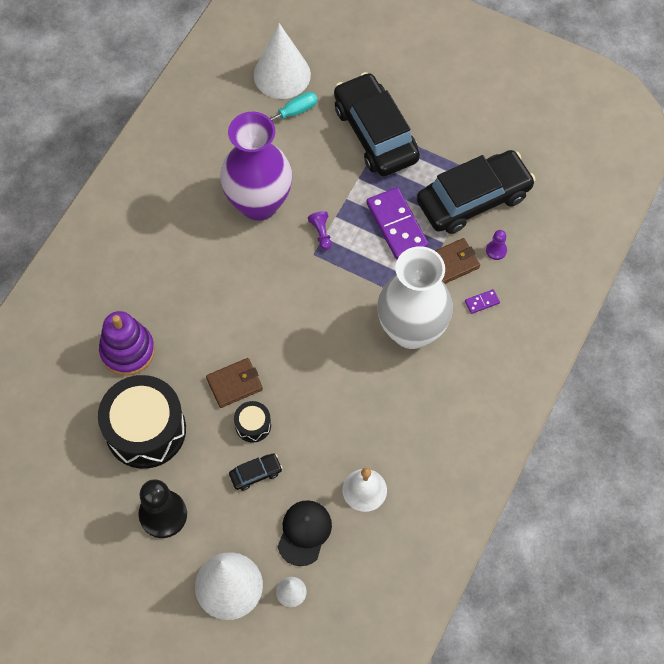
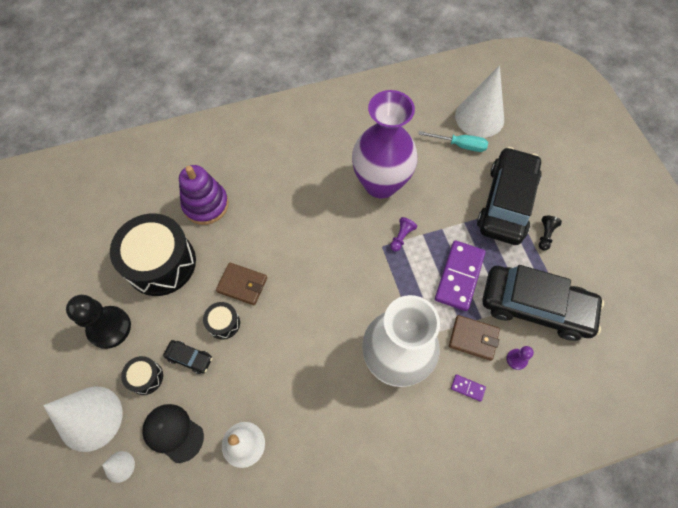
camera: 45 degrees right, 0 degrees up
black cap [278,500,332,566] -> black cap turned 120 degrees counterclockwise [142,404,204,463]
none -> black drum [121,356,163,395]
none -> black pawn [539,216,562,251]

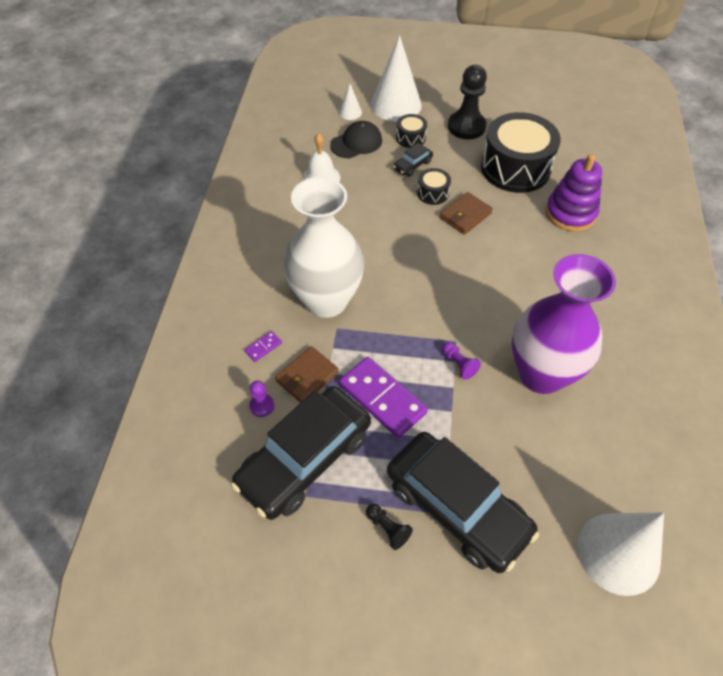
camera: 115 degrees right, 10 degrees down
turquoise screwdriver [418,131,488,152] -> none

